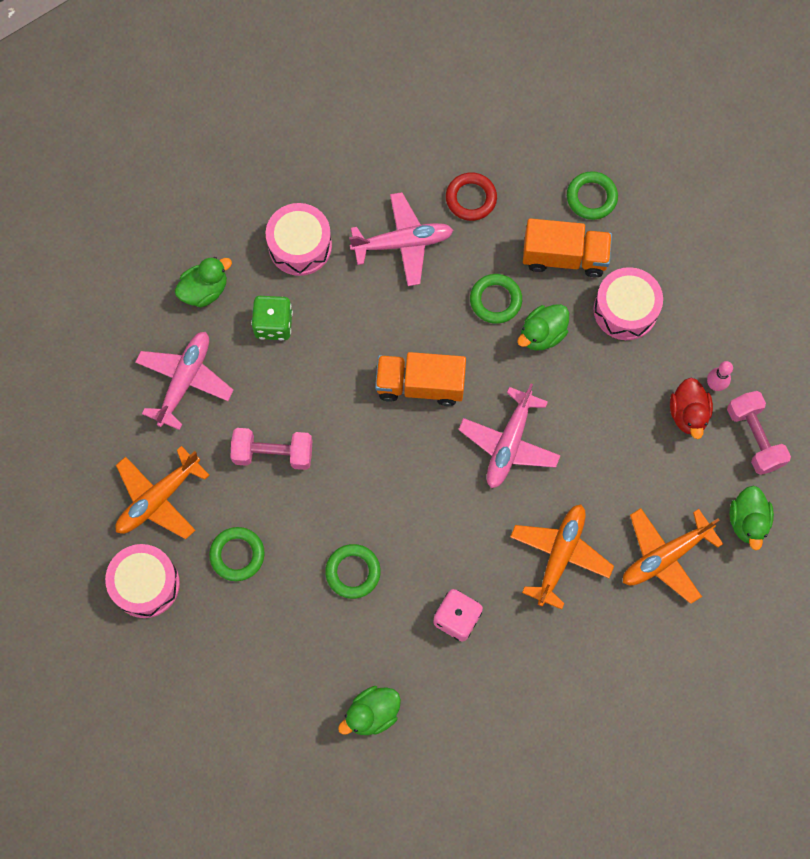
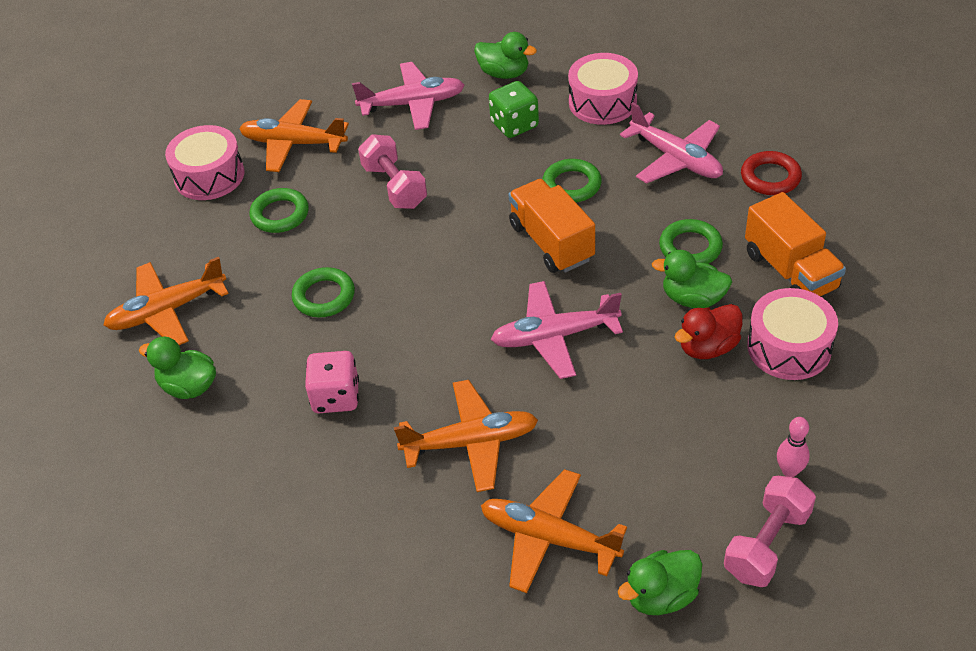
camera: 60 degrees right, 25 degrees down
green ring [567,171,618,220] -> green ring moved to [542,159,602,202]
red duck [670,378,713,439] -> red duck moved to [675,304,742,359]
none -> orange plane [103,257,229,345]

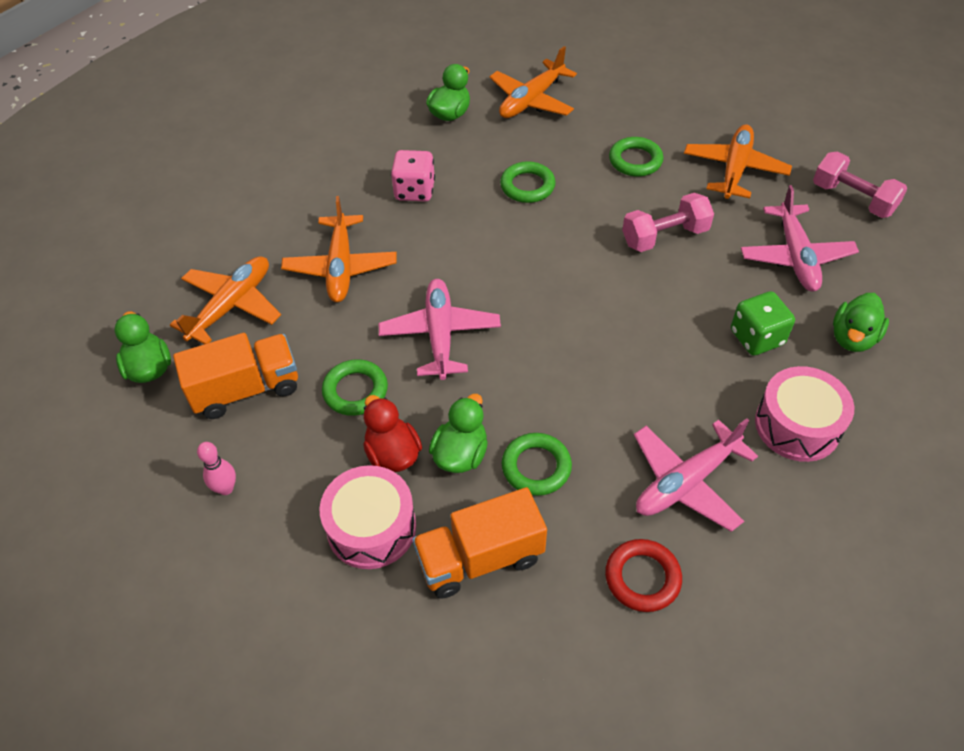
camera: 95 degrees right, 5 degrees up
orange plane [103,257,229,345] -> orange plane turned 120 degrees counterclockwise [489,46,577,118]
pink drum [165,125,245,200] -> none
orange truck [508,179,595,273] -> orange truck moved to [173,333,298,419]
green ring [542,159,602,202] -> green ring moved to [322,359,388,416]
pink dumbbell [724,476,816,587] -> pink dumbbell moved to [813,152,907,218]

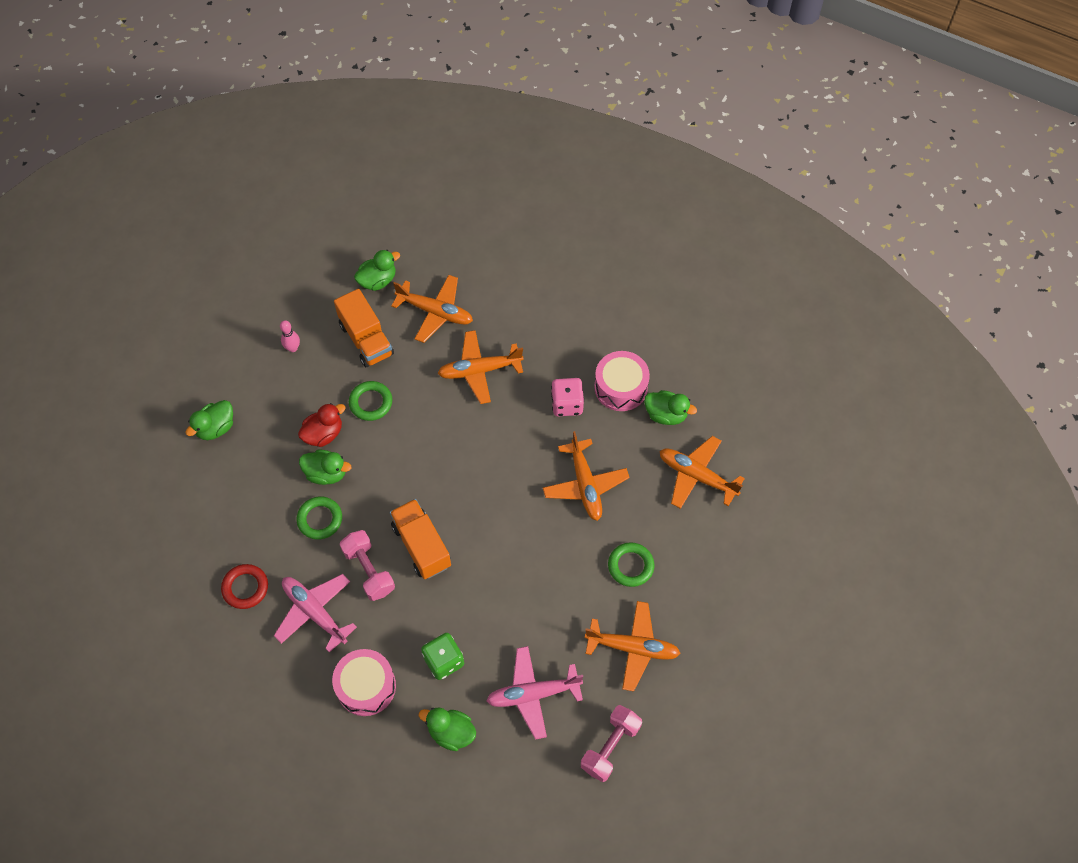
camera: 80 degrees right, 10 degrees up
pink drum [320,465,416,569] -> pink drum moved to [594,351,650,411]
pink plane [379,279,501,380] -> none
orange truck [412,487,547,599] -> orange truck moved to [390,499,451,579]
green ring [500,161,556,203] -> orange plane [543,431,630,521]
pink dumbbell [622,193,714,252] -> pink dumbbell moved to [339,530,395,601]
none -> green duck [185,400,233,440]

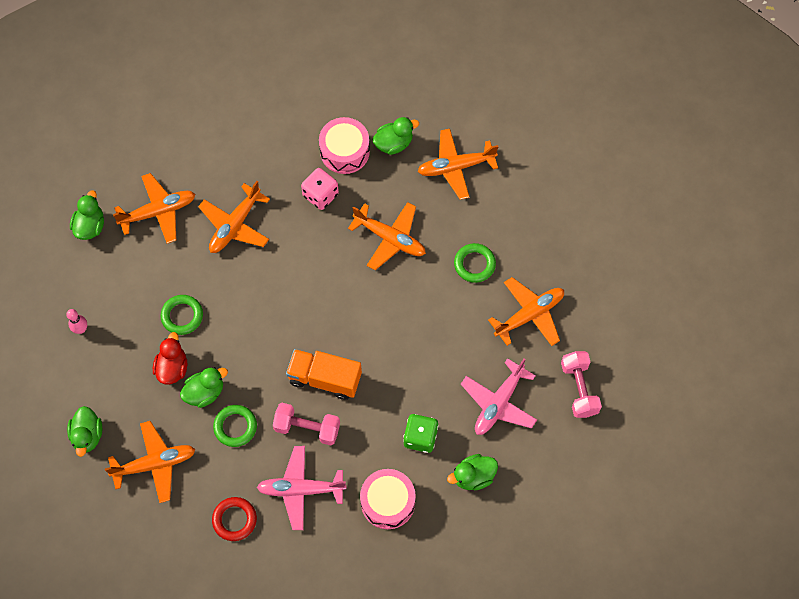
camera: 45 degrees left, 5 degrees up
orange truck [334,289,394,367] -> none
none -> orange plane [105,421,195,503]

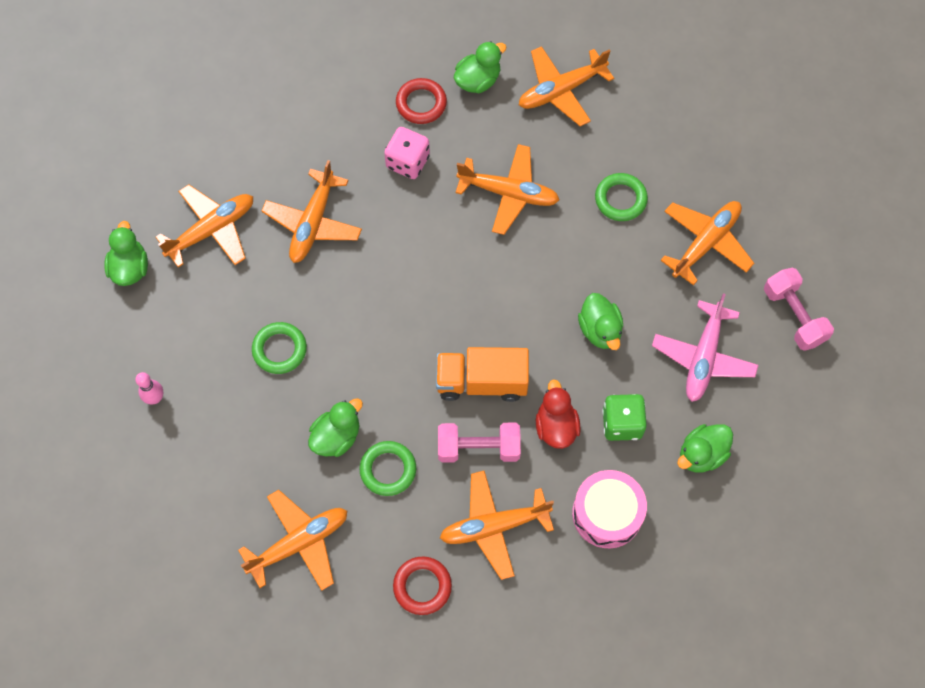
camera: 15 degrees left, 0 degrees up
green duck [67,406,102,457] -> green duck moved to [578,293,623,350]
red duck [153,332,187,385] -> red duck moved to [536,379,581,449]
pink plane [257,446,346,530] -> orange plane [440,471,554,580]
pink drum [319,117,370,174] -> red ring [396,78,447,124]

